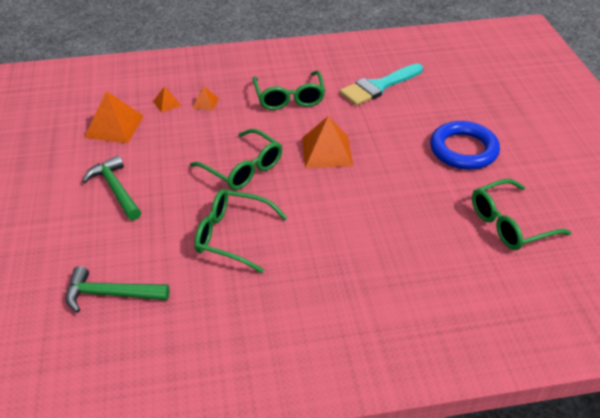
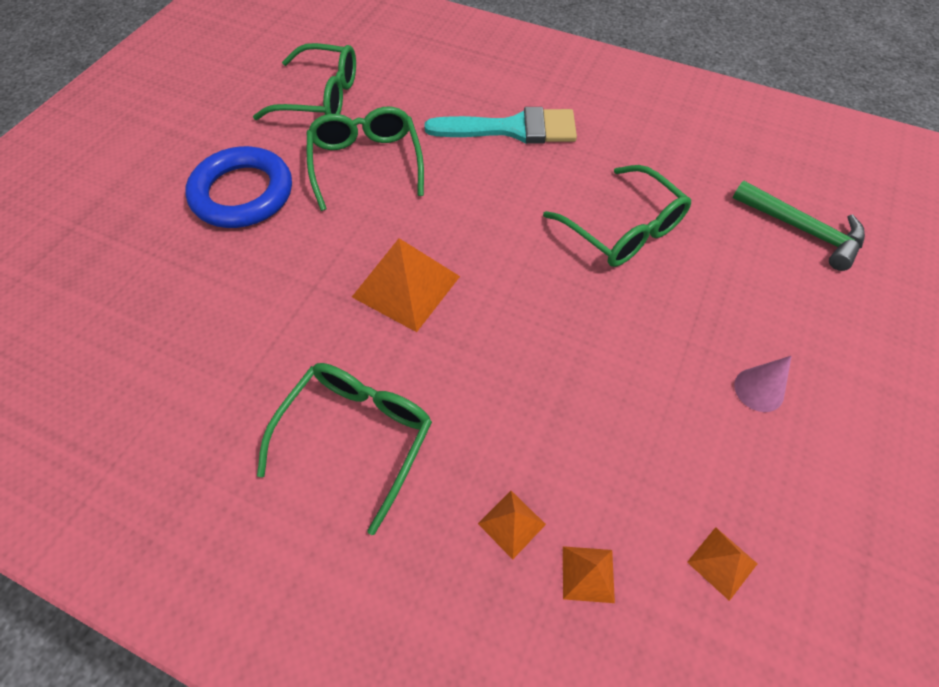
camera: 145 degrees left, 15 degrees up
green hammer [82,155,141,221] -> pink cone [734,356,792,412]
orange pyramid [84,91,144,144] -> orange pyramid [687,527,758,601], size x0.50
green glasses [190,129,282,190] -> green glasses moved to [307,107,424,211]
turquoise brush [340,63,423,106] -> turquoise brush moved to [425,107,577,144]

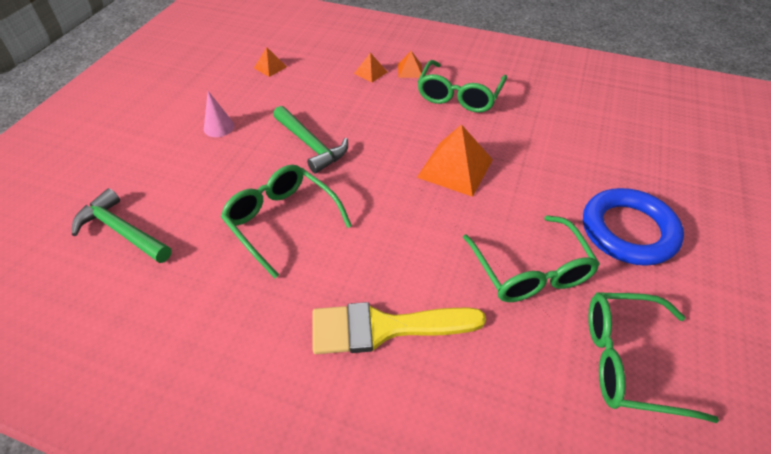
camera: 175 degrees right, 10 degrees down
turquoise brush [425,107,577,144] -> yellow brush [313,302,486,354]
orange pyramid [563,546,615,603] -> orange pyramid moved to [398,51,422,78]
none -> green hammer [273,106,348,173]

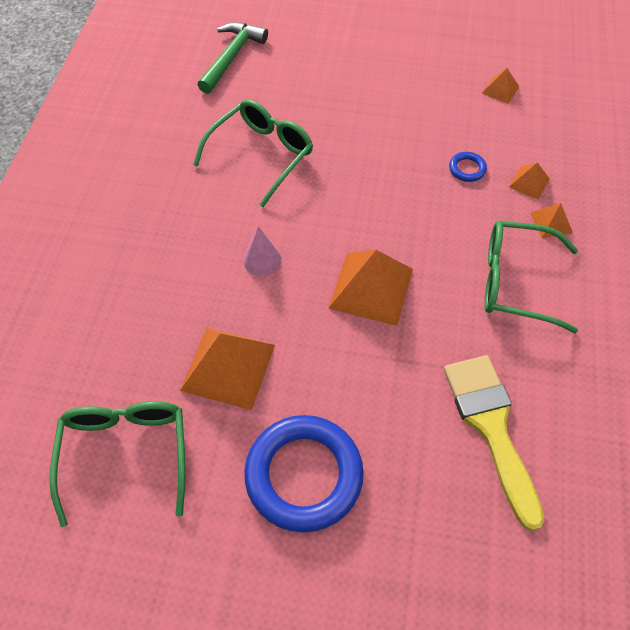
camera: 80 degrees right, 10 degrees up
pink cone [204,91,235,137] -> pink cone moved to [243,226,281,276]
green hammer [273,106,348,173] -> none
yellow brush [313,302,486,354] -> yellow brush moved to [444,355,545,531]
green glasses [463,215,600,302] -> orange pyramid [180,328,275,410]
none -> blue ring [449,152,487,182]

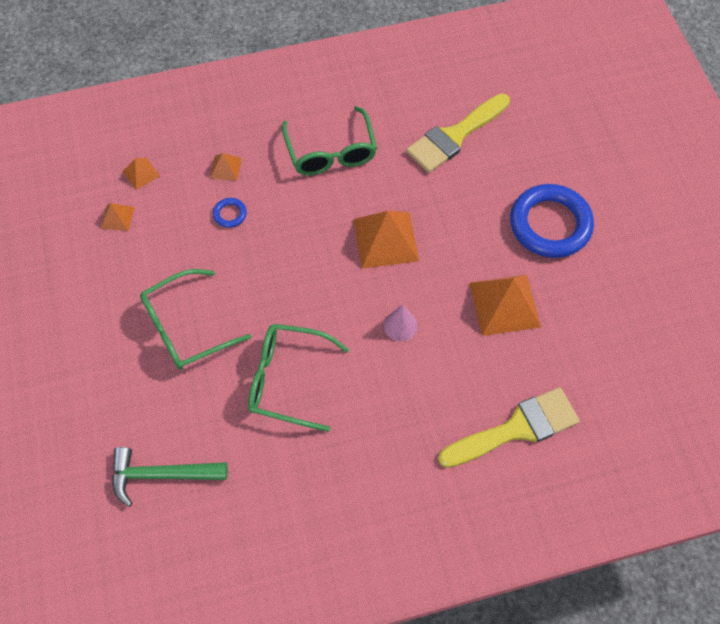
camera: 115 degrees left, 5 degrees up
green glasses [49,401,186,527] -> green glasses moved to [140,269,251,370]
orange pyramid [531,203,573,238] -> orange pyramid moved to [123,158,160,190]
none -> yellow brush [438,387,580,468]

